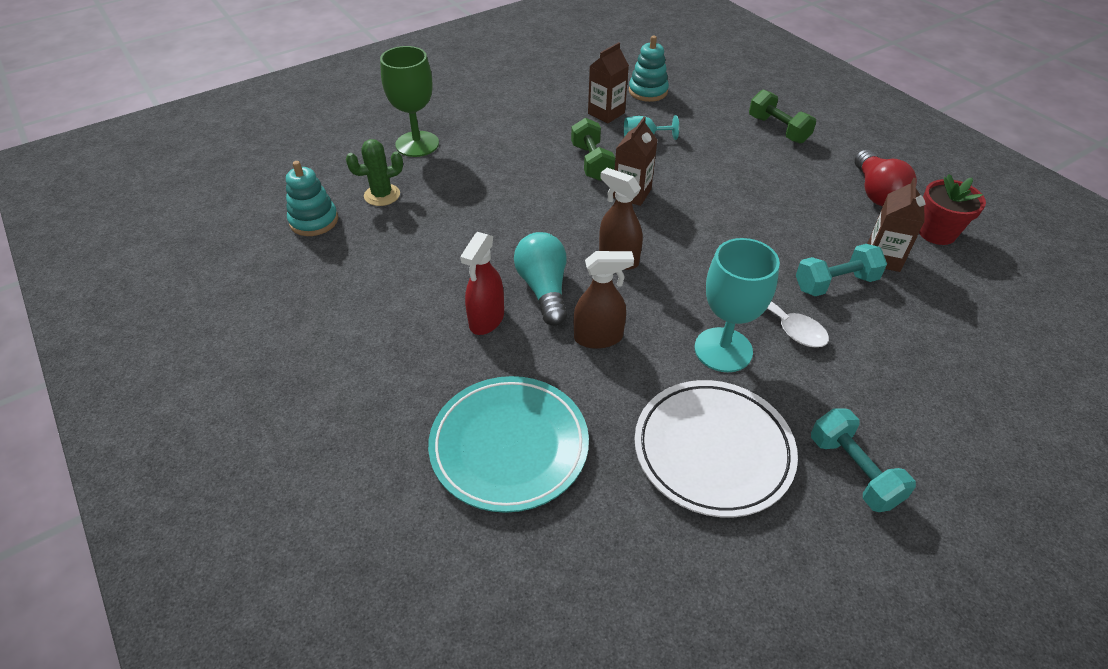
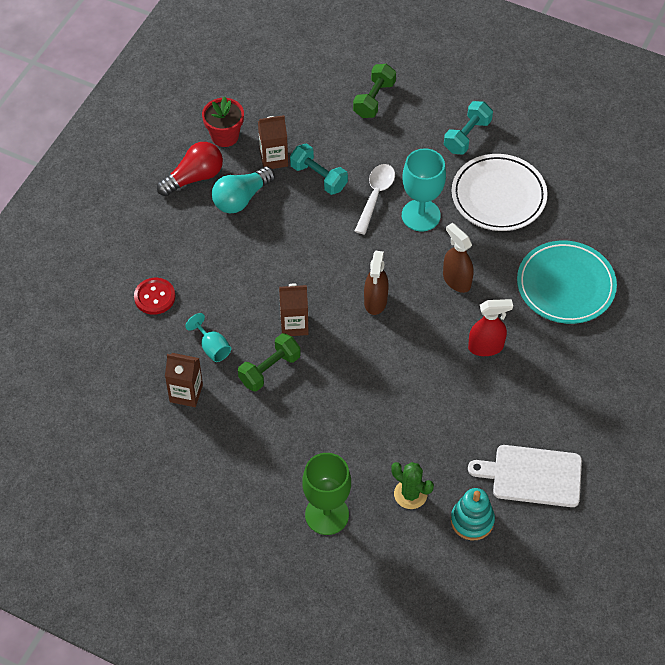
camera: 120 degrees left, 10 degrees up
turquoise light bulb [514,232,567,326] -> turquoise light bulb moved to [212,166,275,214]
turquoise stacking toy [629,36,669,102] -> none
green dumbbell [749,89,816,144] -> green dumbbell moved to [353,64,396,118]
none -> red button [134,278,175,315]
none -> white cutting board [468,445,582,507]

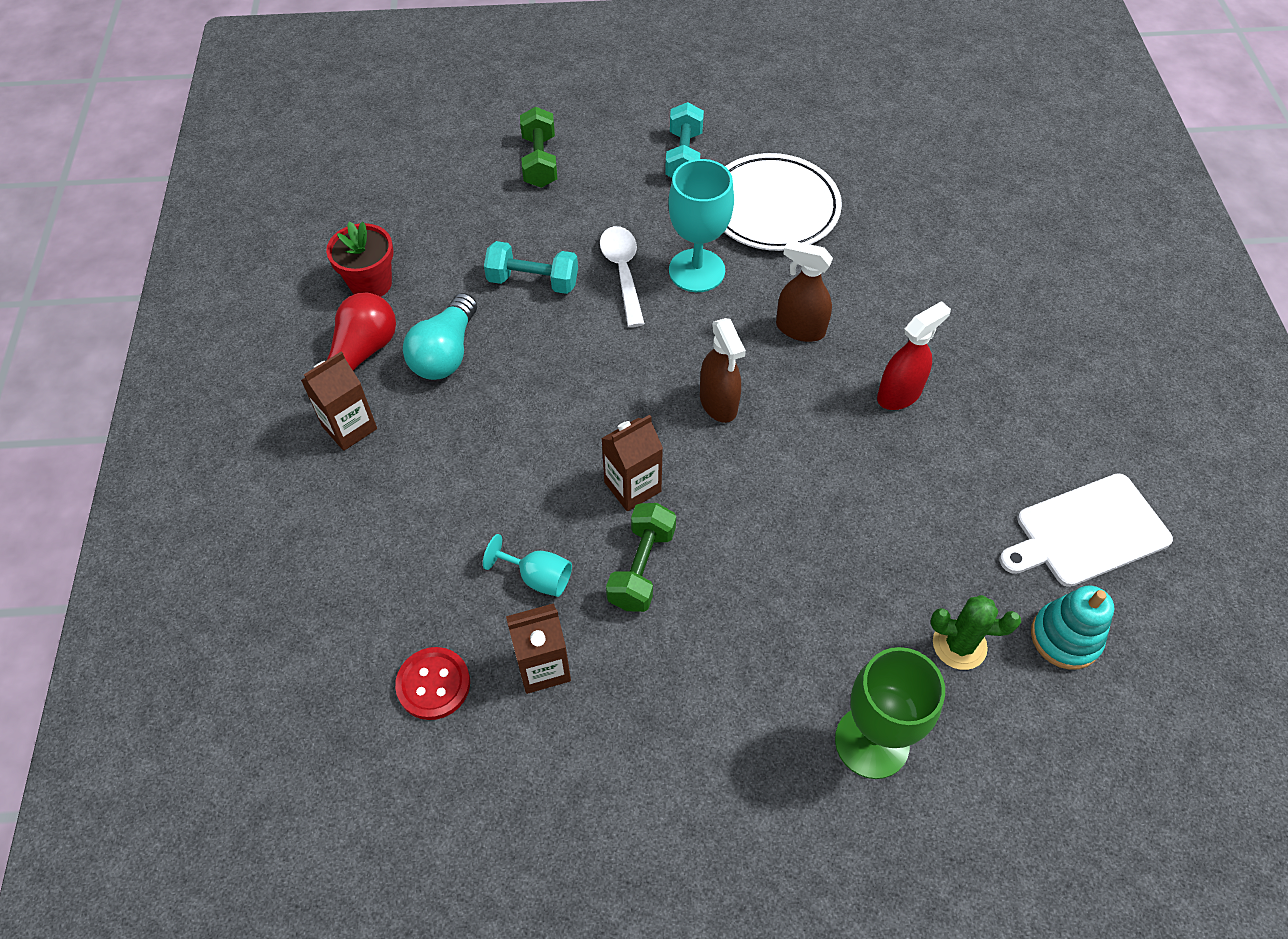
camera: 30 degrees left, 0 degrees up
red button [134,278,175,315] -> red button moved to [395,647,470,720]
brown carton [258,115,288,169] -> brown carton moved to [301,351,377,451]
turquoise plate [517,240,617,324] -> none

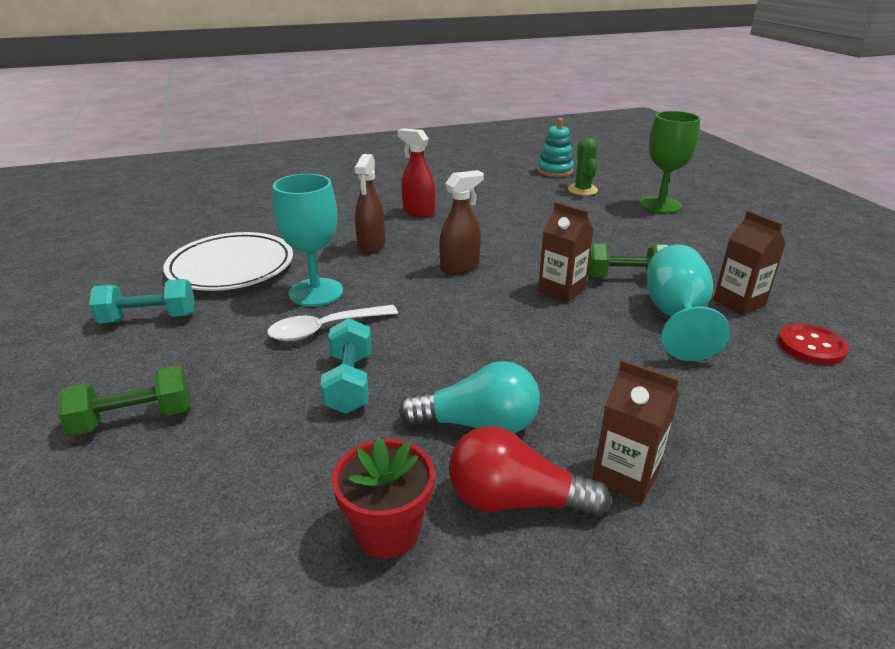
camera: 105 degrees left, 25 degrees down
turquoise goblet [483,534,572,597] -> turquoise goblet [647,245,730,361], size x1.81
white cutting board [1000,473,1173,587] -> none

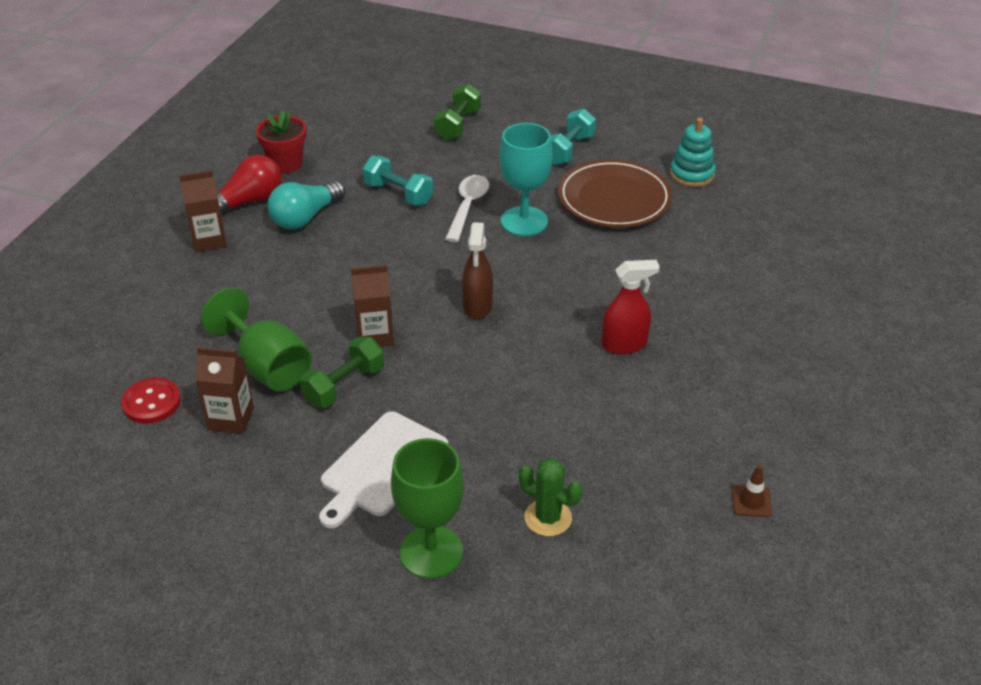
camera: 130 degrees right, 10 degrees up
white plate [163,232,293,291] -> brown plate [558,159,672,228]
brown spray bottle [354,154,385,253] -> none
turquoise stacking toy [537,118,574,177] -> turquoise stacking toy moved to [670,118,716,187]
turquoise goblet [647,245,730,361] -> green goblet [201,287,312,392]
none -> white cutting board [319,411,448,528]
none -> brown traffic cone [732,465,772,517]

